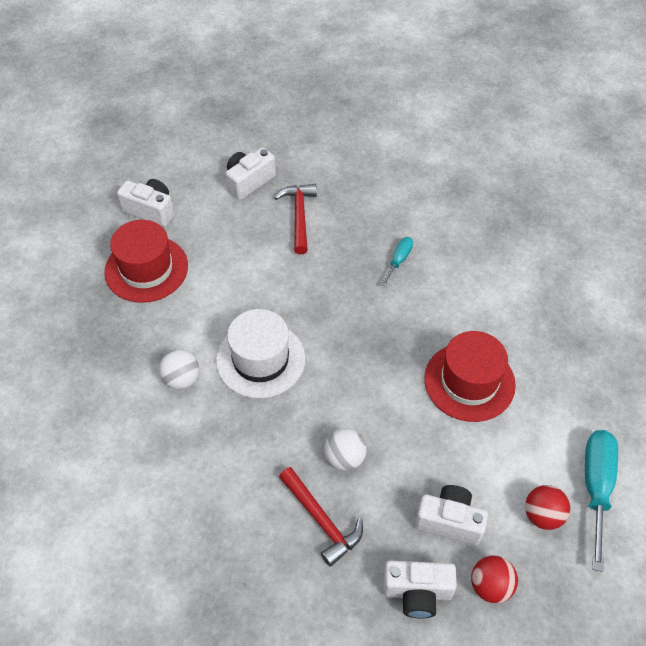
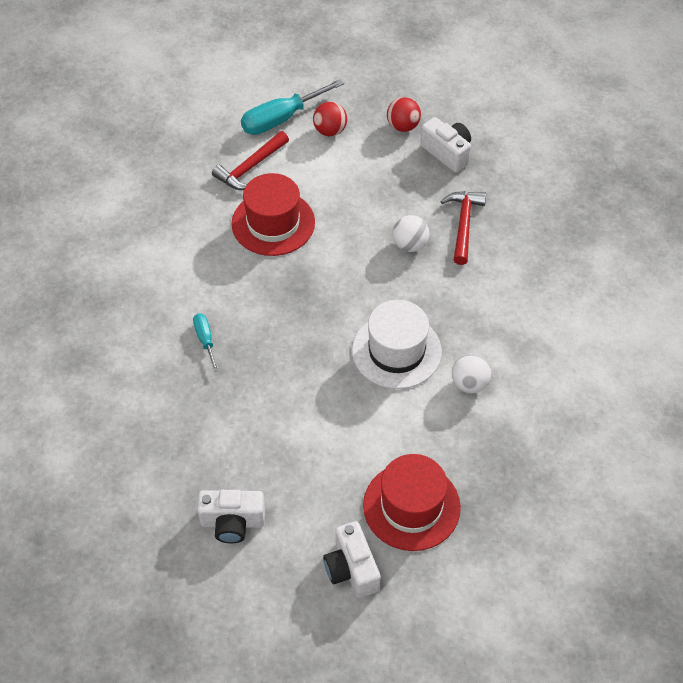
camera: 135 degrees left, 0 degrees up
red hammer [274,184,317,254] -> red hammer moved to [212,131,289,190]
turquoise screwdriver [381,237,413,286] -> turquoise screwdriver turned 90 degrees clockwise [193,313,219,372]
white camera [415,485,488,545] -> none

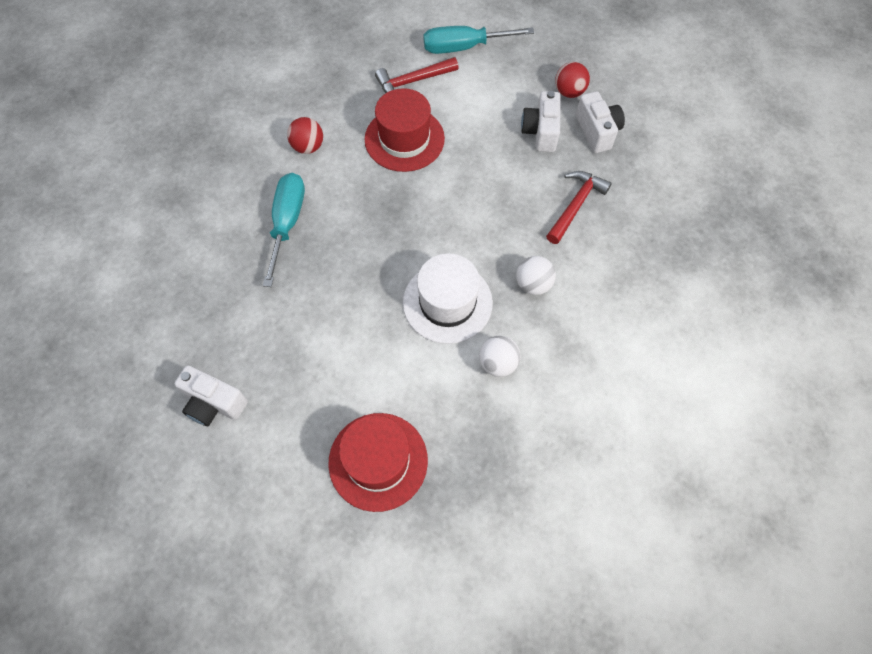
camera: 25 degrees right, 10 degrees up
turquoise screwdriver [193,313,219,372] -> turquoise screwdriver [263,173,305,287], size x1.88
red ball [313,102,347,137] -> red ball moved to [287,117,323,154]
white camera [323,521,381,598] -> white camera moved to [521,91,561,152]
white ball [393,215,429,252] -> white ball moved to [516,256,556,295]

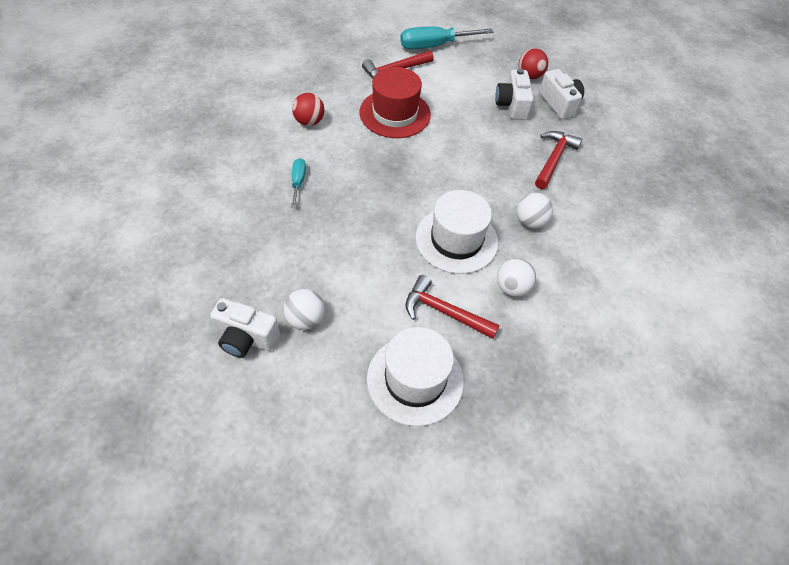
camera: 10 degrees left, 10 degrees down
turquoise screwdriver [263,173,305,287] -> turquoise screwdriver [291,158,306,207], size x0.53
red hat [328,413,428,512] -> white hat [367,327,464,426]
none -> white ball [284,289,325,330]
none -> red hammer [405,275,500,339]

